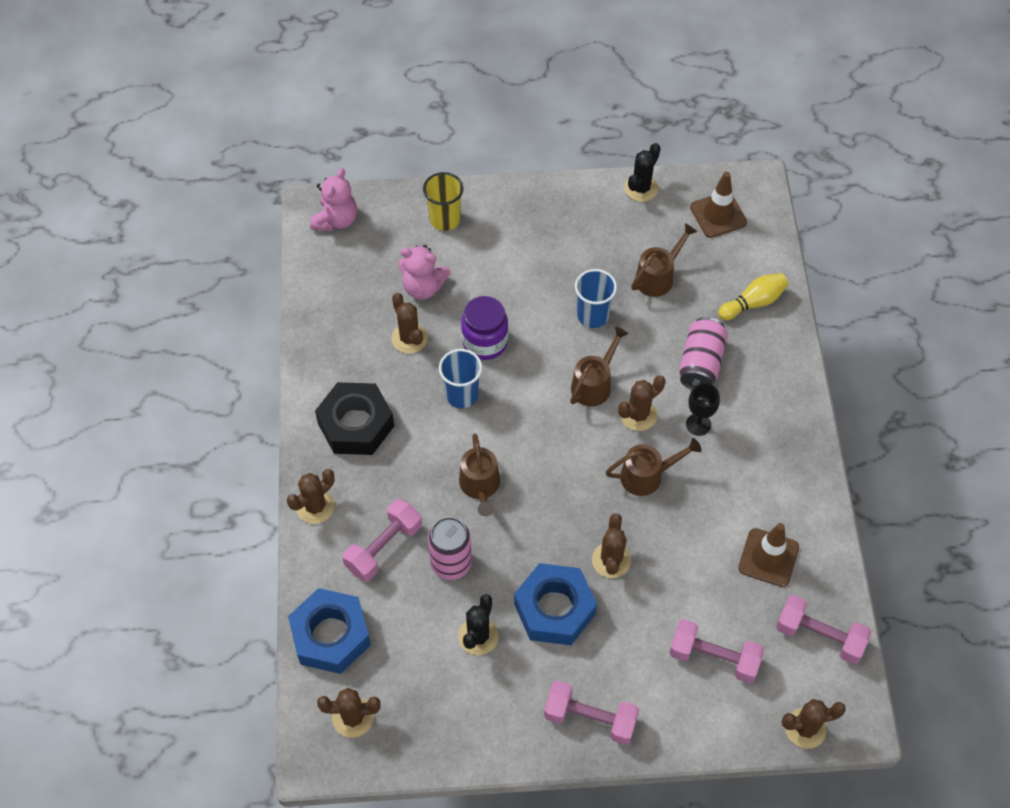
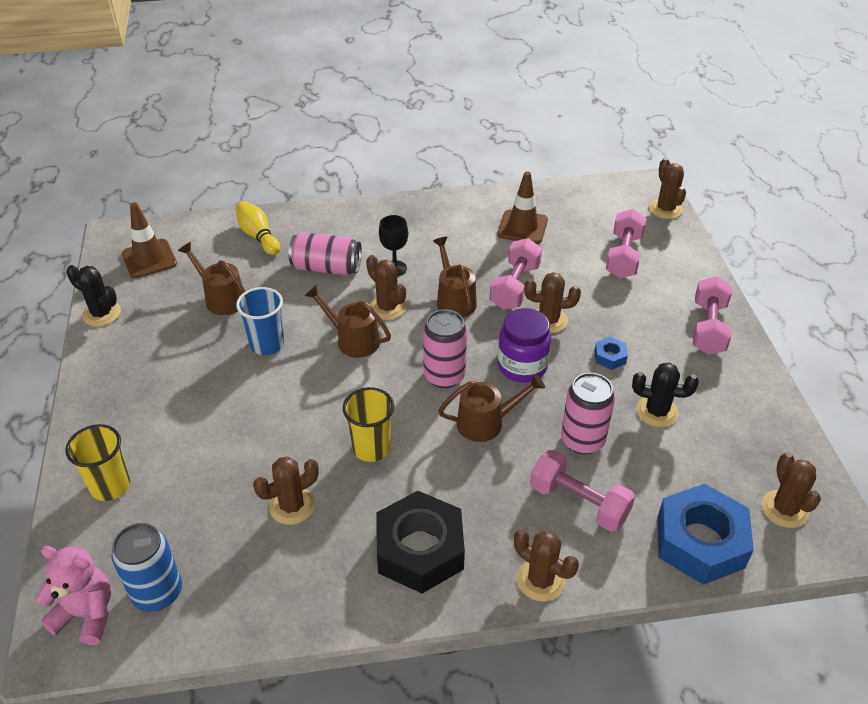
camera: 95 degrees left, 15 degrees down
pink teddy bear [398,245,450,300] -> none
blue cup [439,349,482,408] -> yellow cup [343,387,394,462]
purple jar [461,296,508,360] -> purple jar moved to [498,308,551,383]
blue nut [514,563,597,645] -> blue nut [594,337,628,370], size x0.43
pink dumbbell [776,595,871,664] -> pink dumbbell moved to [490,238,542,310]
none -> blue can [111,523,182,612]
none -> pink can [423,310,467,388]

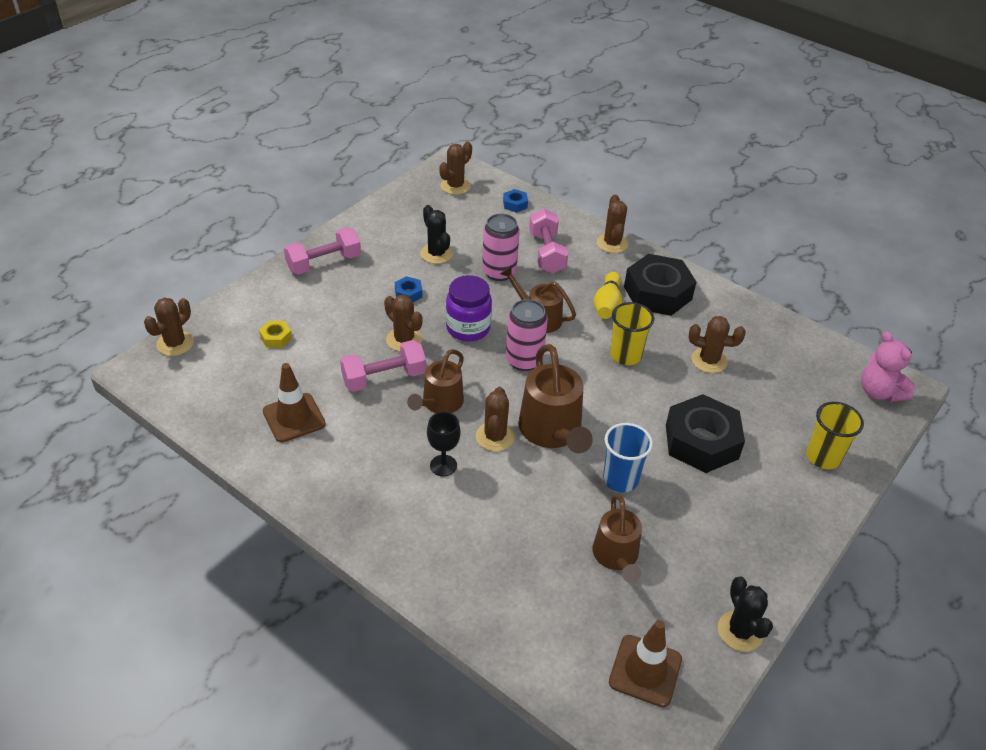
camera: 135 degrees left, 0 degrees up
blue can [111,523,182,612] -> none
yellow bowling pin [236,201,280,255] -> yellow bowling pin moved to [594,272,622,319]
pink can [288,232,362,275] -> none
brown watering can [305,285,391,358] -> brown watering can [518,344,593,453], size x1.52
pink dumbbell [606,209,646,278] -> yellow nut [259,321,292,348]
blue nut [657,484,754,585] -> blue nut [503,189,528,213], size x0.43
none -> black nut [666,394,745,473]

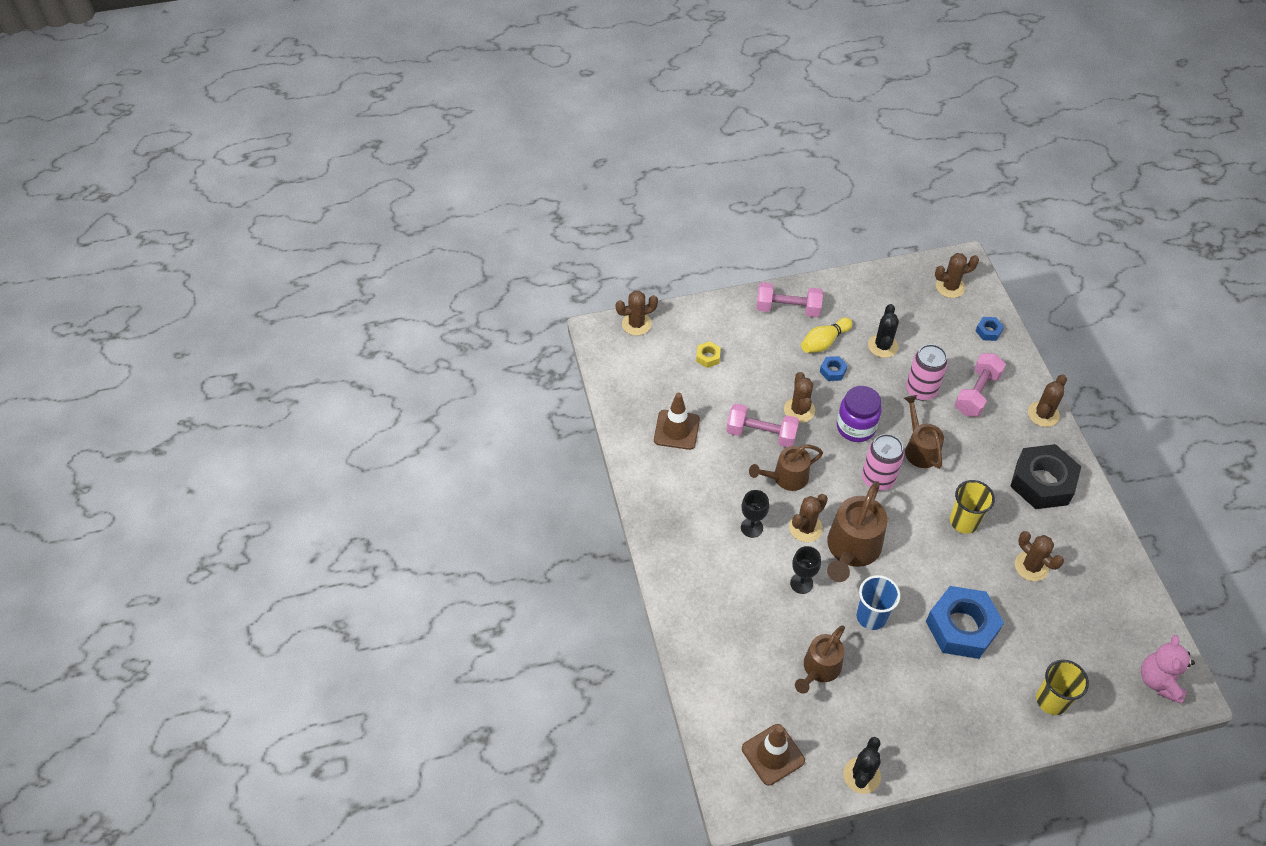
camera: 40 degrees right, 10 degrees up
yellow bowling pin [594,272,622,319] -> yellow bowling pin moved to [801,317,852,353]
black nut [666,394,745,473] -> blue nut [926,586,1004,659]
none -> black goblet [790,546,821,594]

